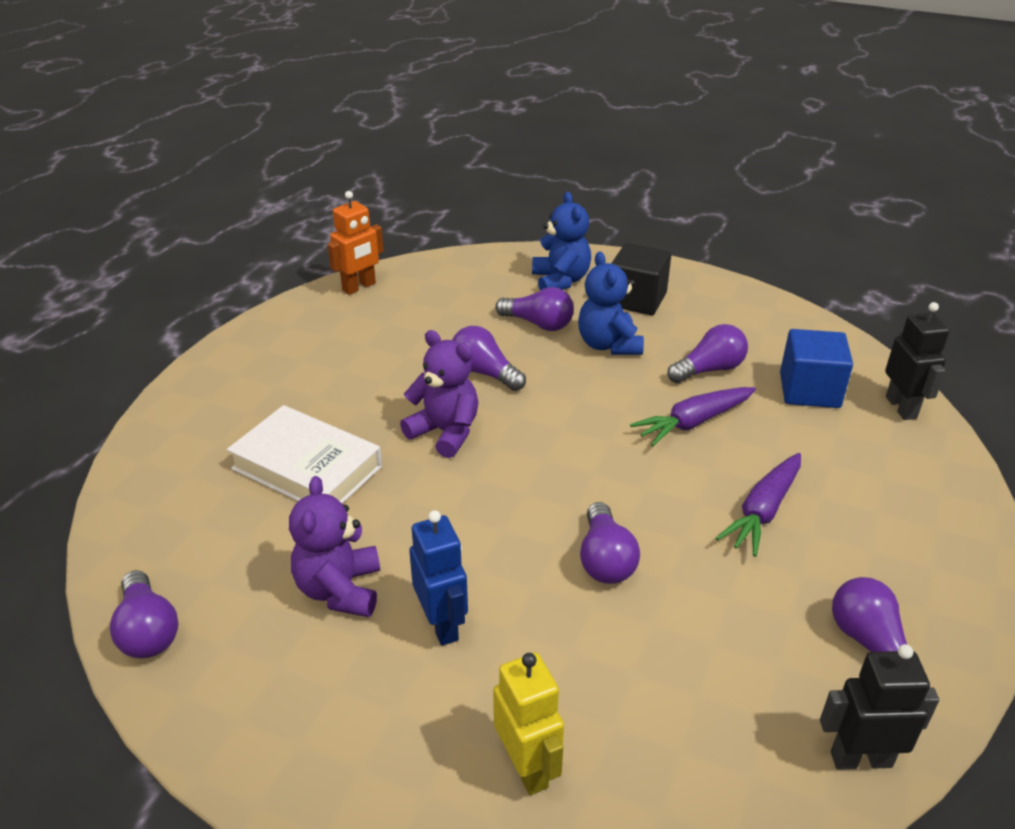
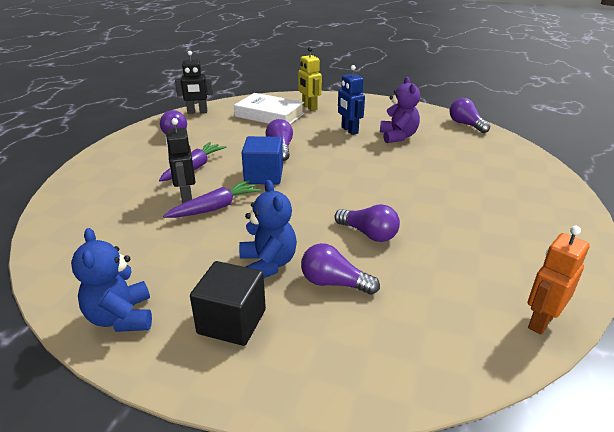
camera: 175 degrees right, 5 degrees down
white book [227,405,382,504] -> white book moved to [234,93,304,124]
purple teddy bear [400,330,478,458] -> none
blue teddy bear [532,192,591,290] -> blue teddy bear moved to [71,228,152,332]
purple light bulb [667,324,748,383] -> none
blue cube [780,329,853,408] -> blue cube moved to [242,136,283,184]
black robot [885,302,950,420] -> black robot moved to [165,118,195,203]

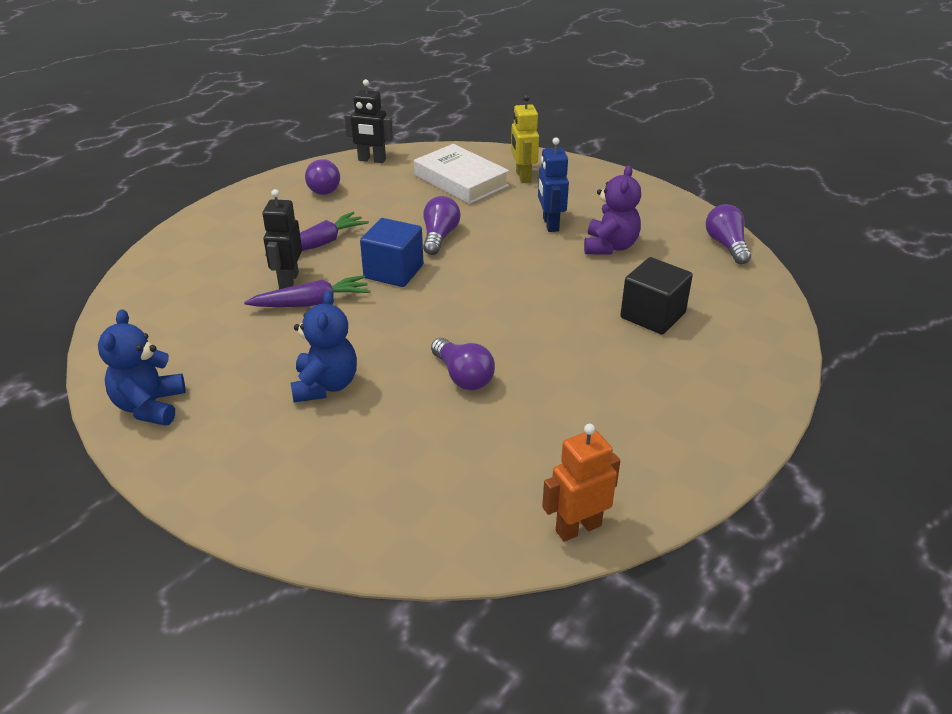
camera: 20 degrees right, 5 degrees up
black cube [190,261,266,346] -> black cube moved to [620,257,693,335]
purple light bulb [301,243,380,295] -> none

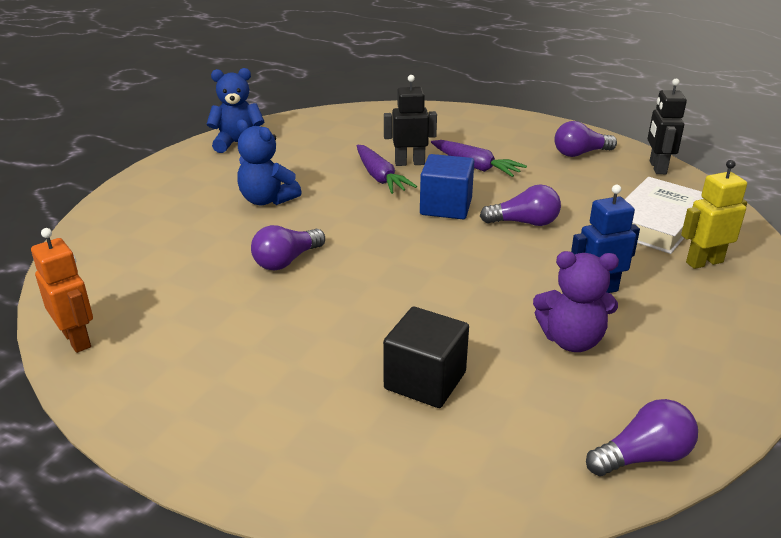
camera: 80 degrees right, 5 degrees down
blue teddy bear [291,290,357,403] -> blue teddy bear turned 45 degrees clockwise [237,119,302,205]

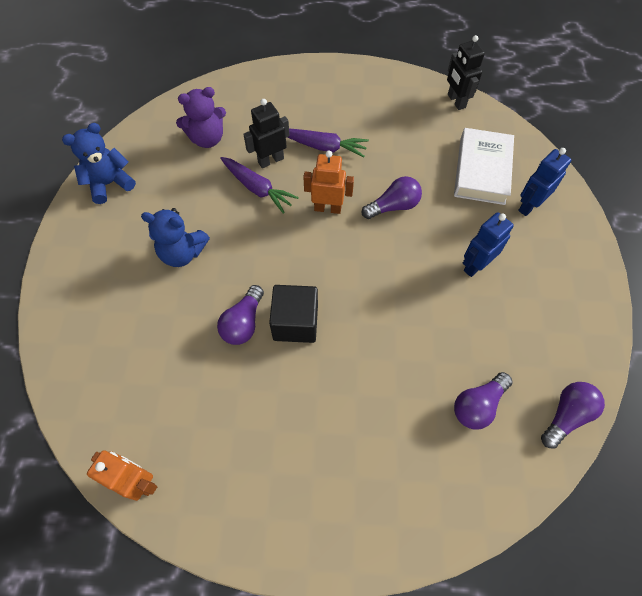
camera: 25 degrees left, 30 degrees up
black cube [383,307,469,408] -> black cube moved to [269,285,318,343]
blue cube [420,154,474,219] -> orange robot [303,150,354,214]
purple teddy bear [533,251,619,352] -> purple teddy bear moved to [176,87,226,148]
purple light bulb [554,121,617,157] -> purple light bulb moved to [454,372,513,430]
yellow robot [681,160,747,269] -> blue robot [518,148,571,216]

